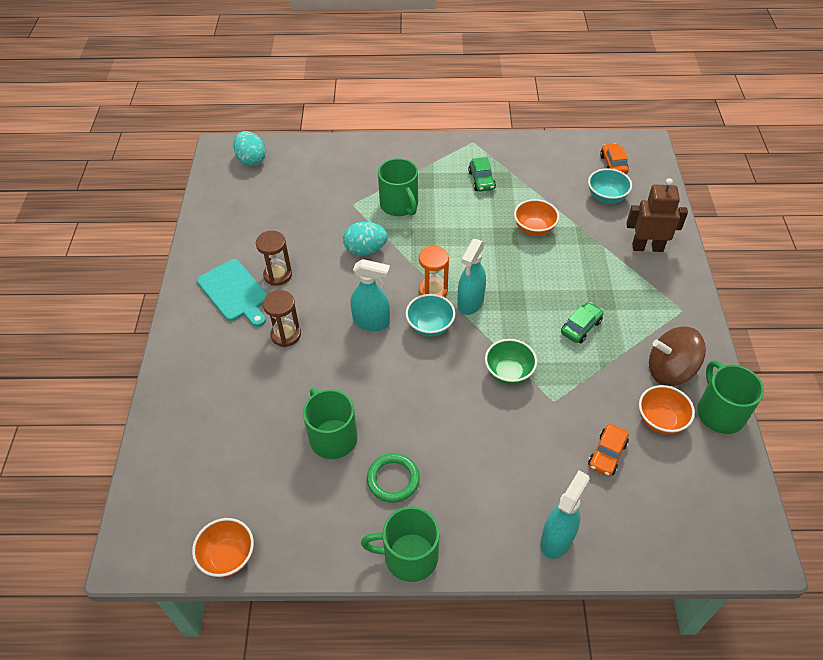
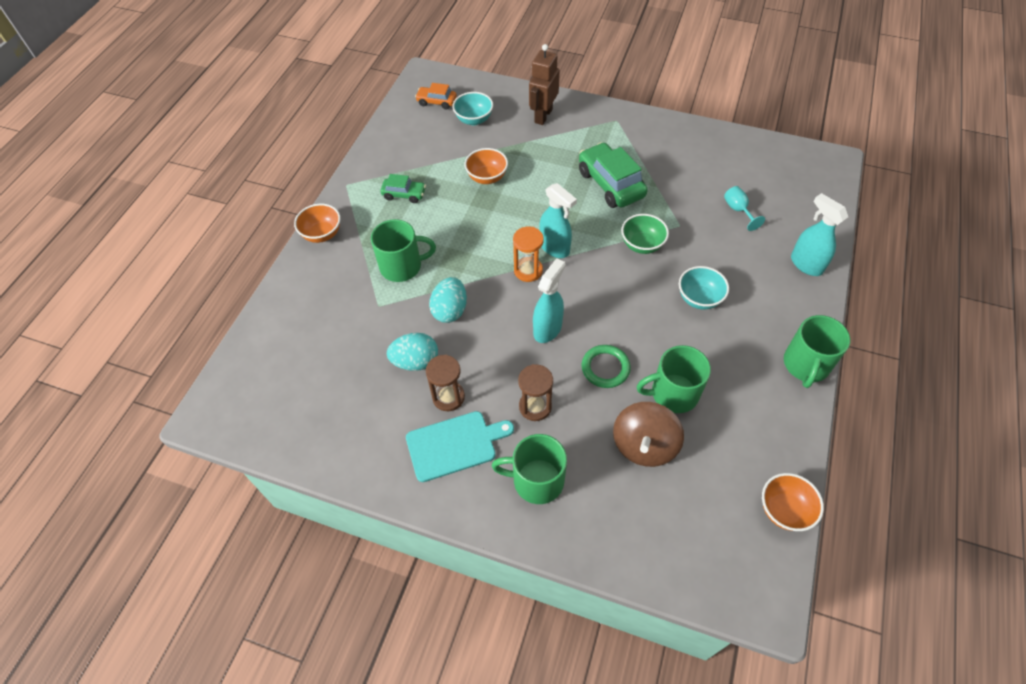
camera: 70 degrees left, 5 degrees up
turquoise egg [233,131,266,166] -> turquoise egg moved to [387,333,438,371]
green ring [367,453,420,503] -> green ring moved to [582,345,631,388]
turquoise bowl [405,294,455,337] -> turquoise bowl moved to [679,266,729,310]
green car [561,302,604,343] -> green car [579,142,648,208], size x1.82
orange car [588,424,629,476] -> turquoise goblet [724,186,765,231]
orange bowl [639,385,695,435] -> orange bowl moved to [294,204,341,243]
brown spinning top [649,326,706,386] -> brown spinning top moved to [613,402,684,467]
green mug [697,361,764,434] -> green mug moved to [491,434,567,504]

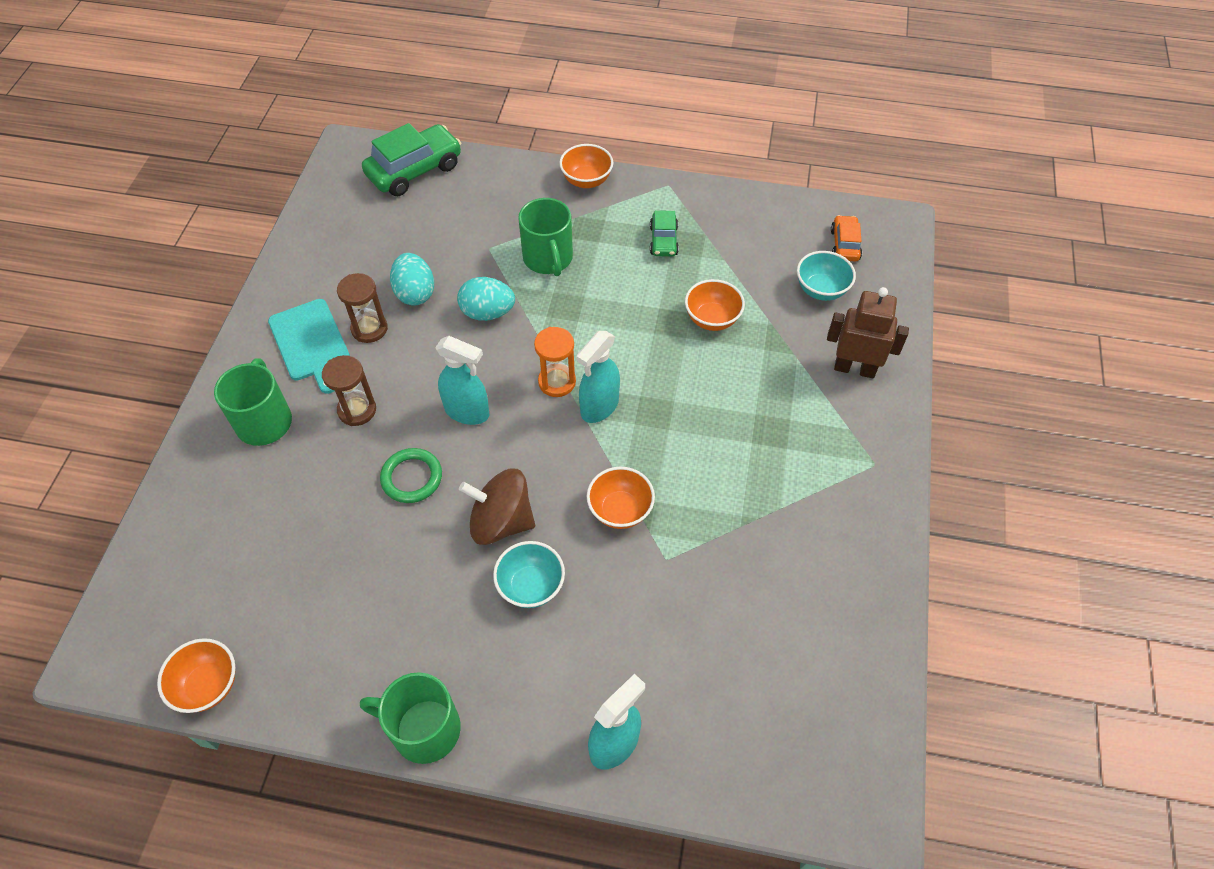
camera: 80 degrees right, 0 degrees up
green car [579,142,648,208] -> green car moved to [362,123,461,196]
brown spinning top [613,402,684,467] -> brown spinning top moved to [459,469,535,545]
green bowl [621,214,669,254] -> orange bowl [587,467,655,529]
green mug [636,345,711,413] -> none
turquoise goblet [724,186,765,231] -> none

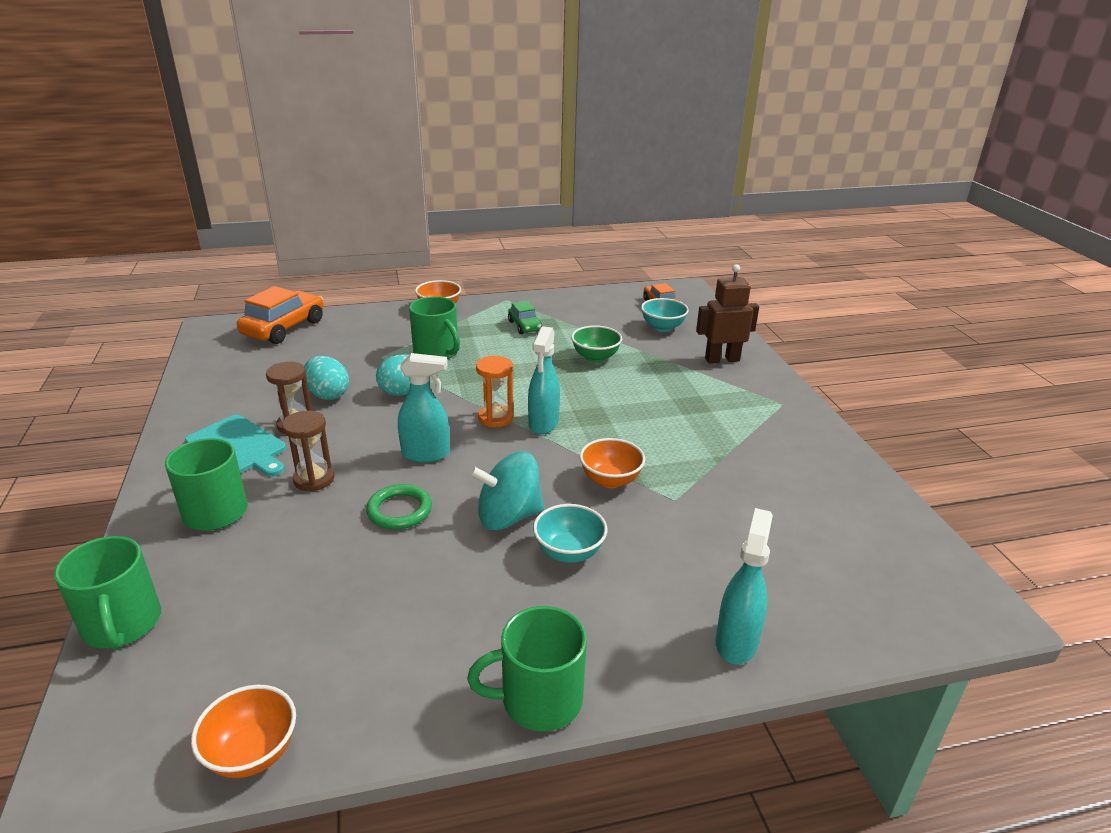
camera: 25 degrees left, 25 degrees down
green car [362,123,461,196] -> orange car [237,286,323,344]
brown spinning top [459,469,535,545] -> turquoise spinning top [469,451,544,530]
orange bowl [685,279,745,331] -> green bowl [571,325,622,362]
none -> green mug [54,536,161,650]

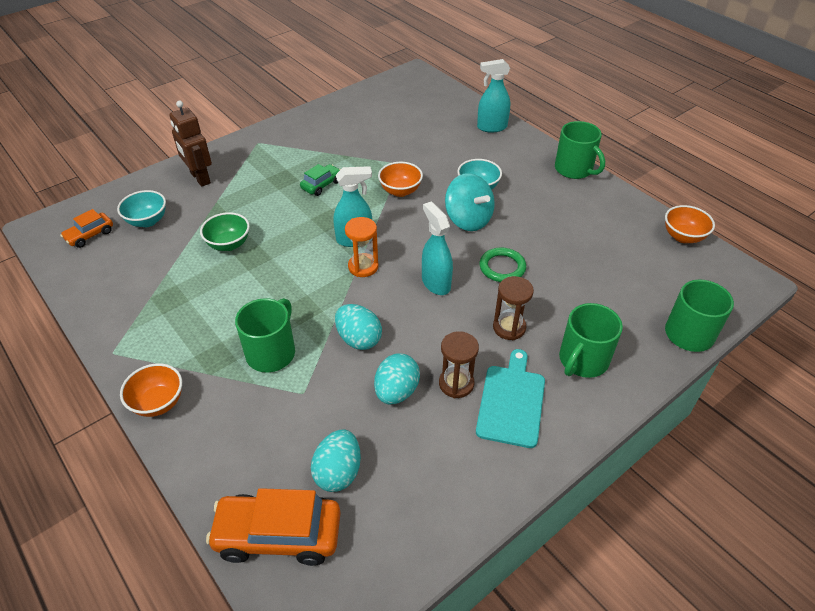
camera: 115 degrees left, 15 degrees up
green car [508,301,542,334] -> green car moved to [300,164,341,196]
none -> turquoise egg [311,430,361,492]

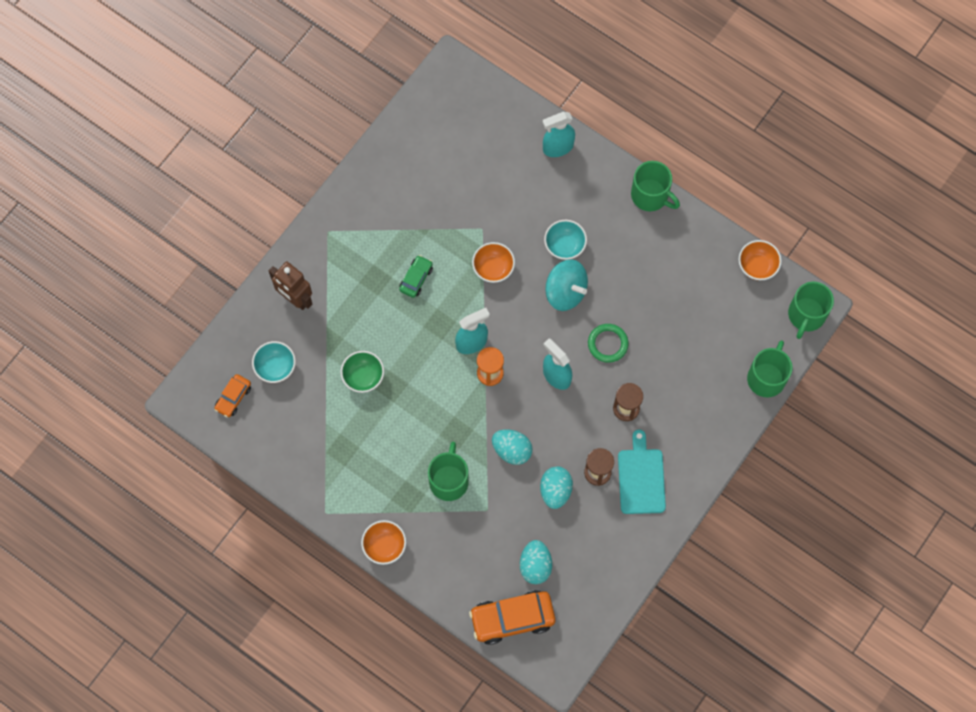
camera: 15 degrees left, 25 degrees up
green mug [559,303,623,378] -> green mug moved to [788,282,834,339]

